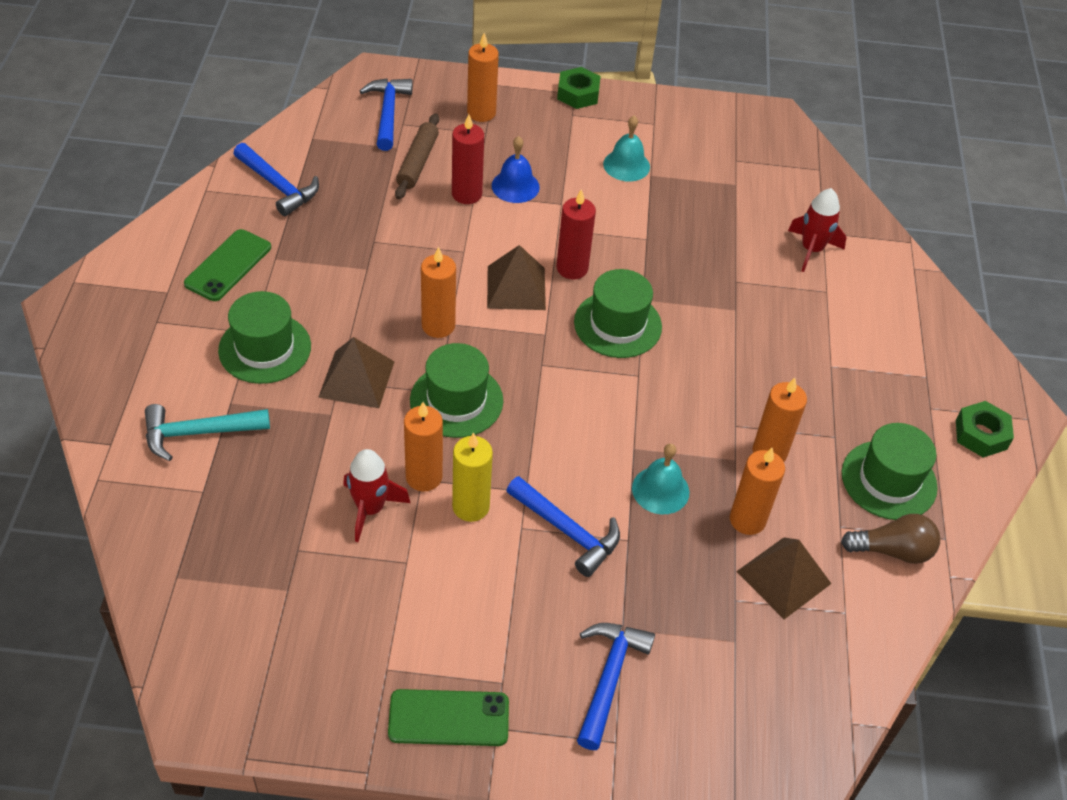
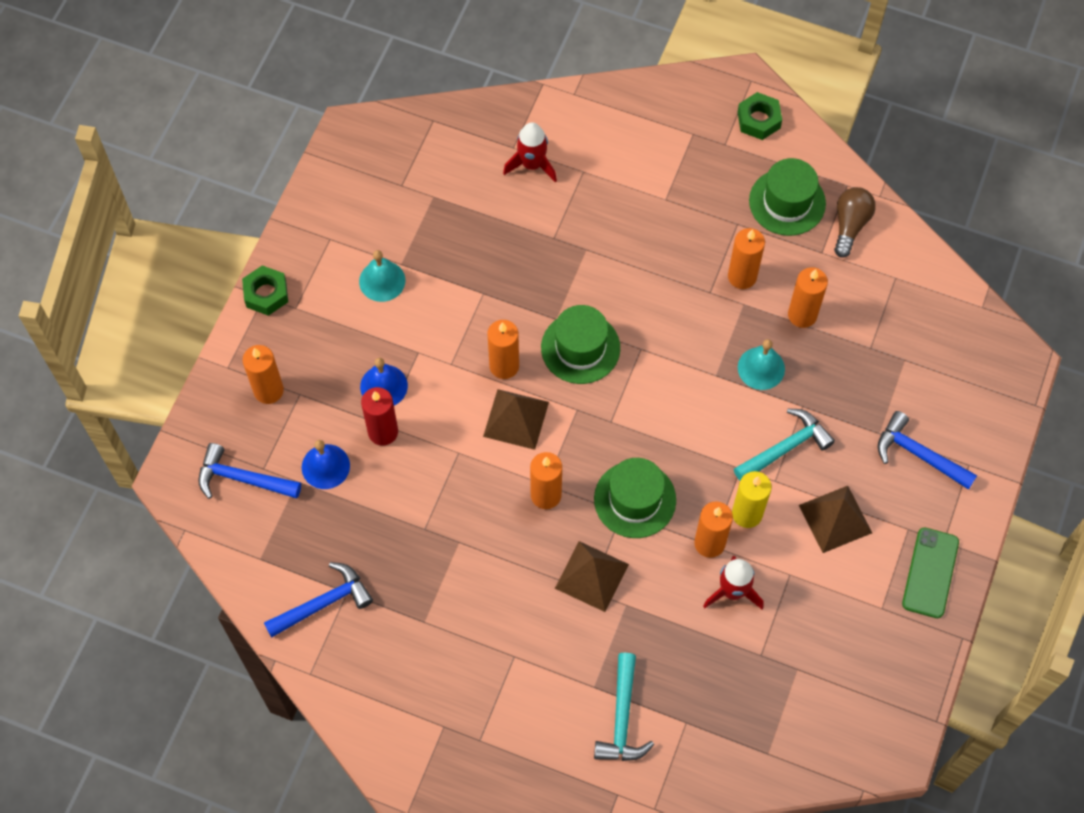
camera: 70 degrees left, 15 degrees up
green phone [184,229,271,301] -> none
green hat [218,291,311,384] -> none
brown rolling pin [395,113,439,199] -> blue bell [302,440,350,489]
blue hammer [506,476,620,577] -> turquoise hammer [734,409,835,481]
red candle [556,189,596,279] -> orange candle [487,320,519,379]
brown pyramid [736,537,831,619] -> brown pyramid moved to [799,486,872,553]

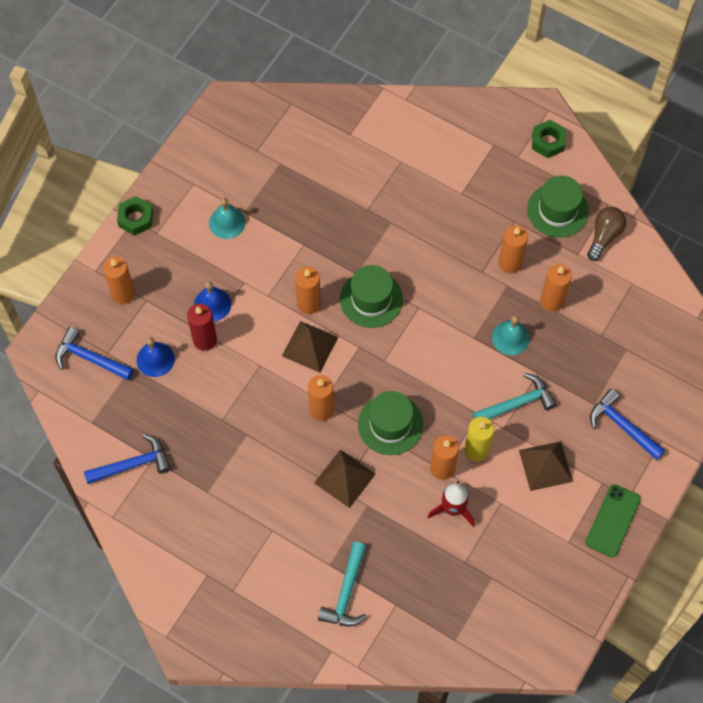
camera: 10 degrees right, 0 degrees up
red rocket [503,122,557,182] -> none

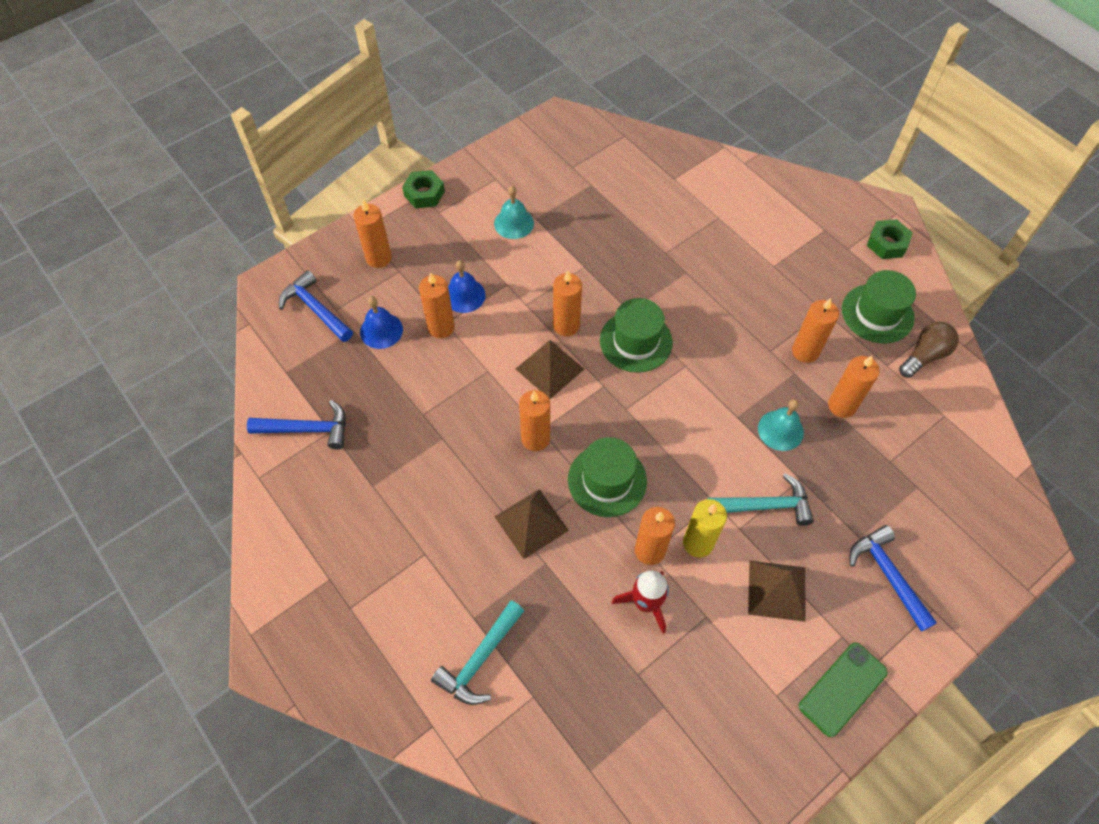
camera: 20 degrees right, 5 degrees down
red candle [187,304,217,351] -> orange candle [419,272,455,338]

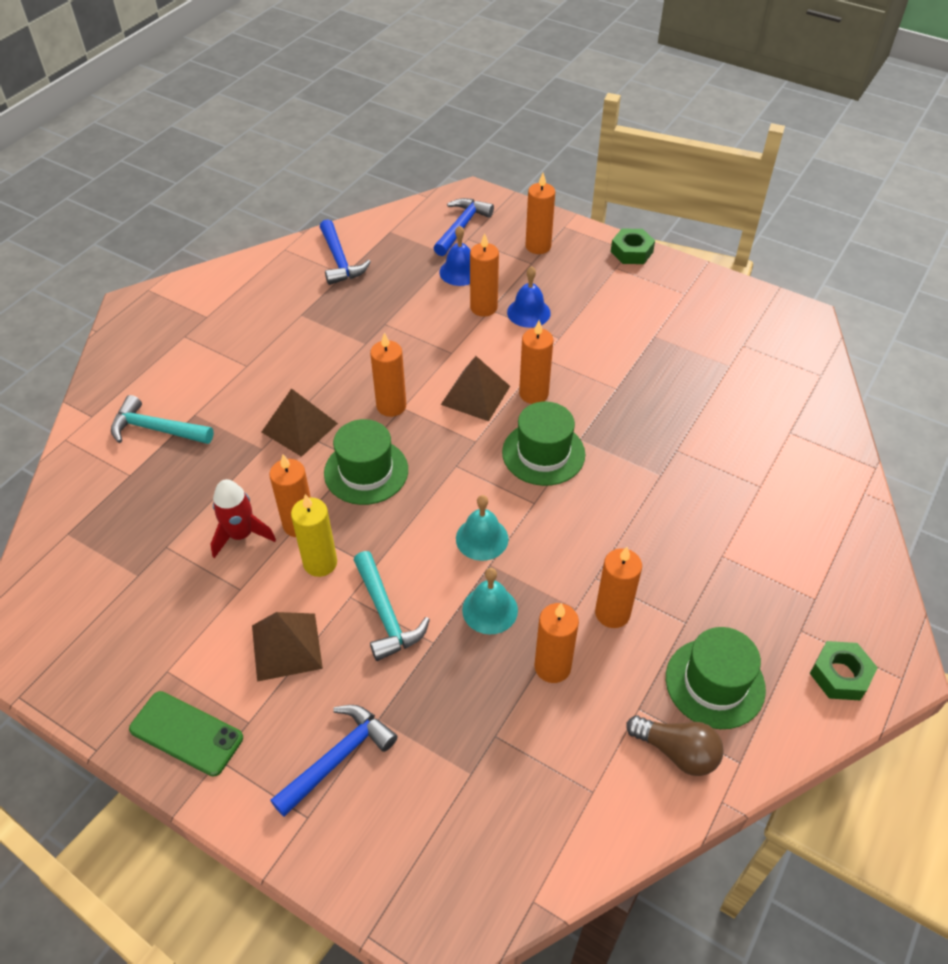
camera: 70 degrees right, 10 degrees down
turquoise bell [494,186,534,239] -> turquoise bell moved to [456,495,509,561]

